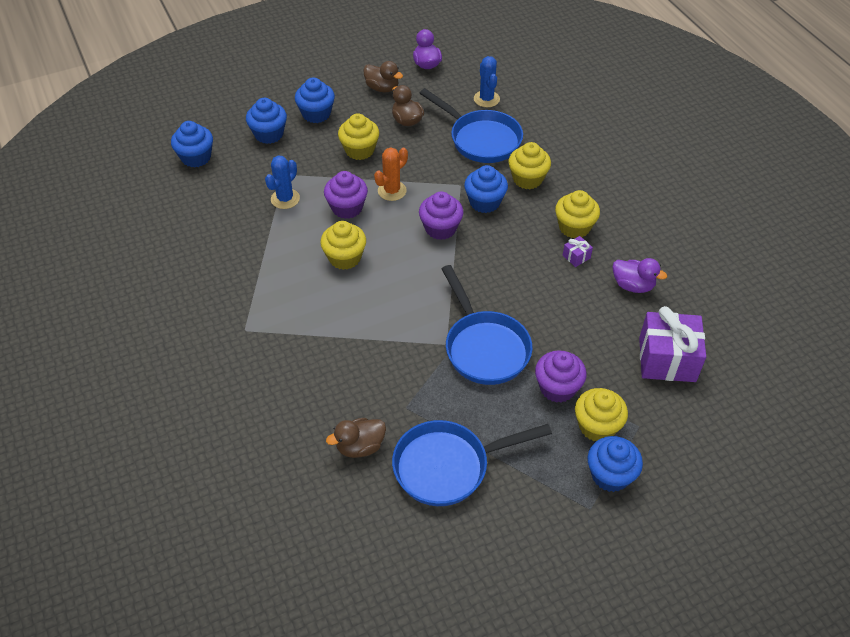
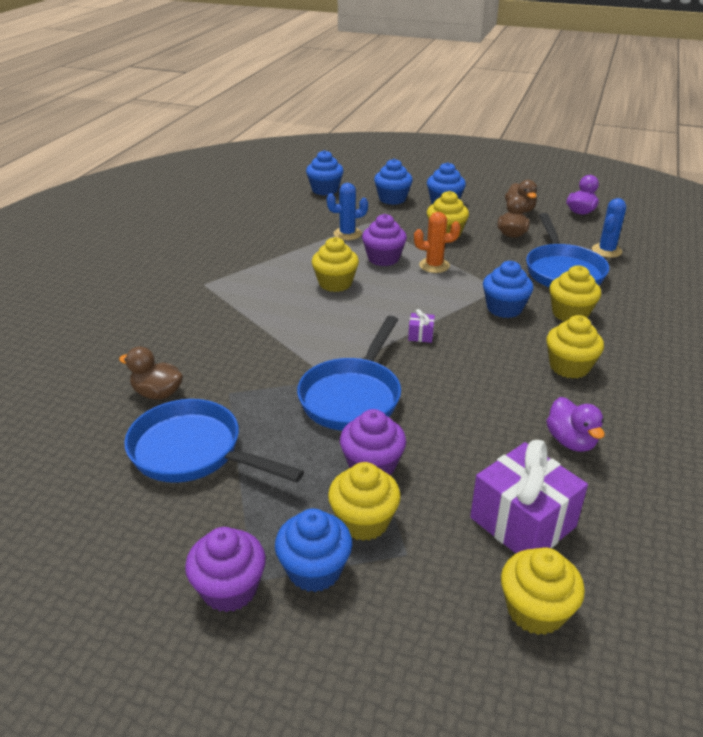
camera: 45 degrees right, 15 degrees down
purple cupcake [419,191,463,240] -> purple cupcake moved to [185,527,266,612]
purple gift [563,236,593,267] -> purple gift moved to [408,309,435,343]
none -> yellow cupcake [501,547,585,635]

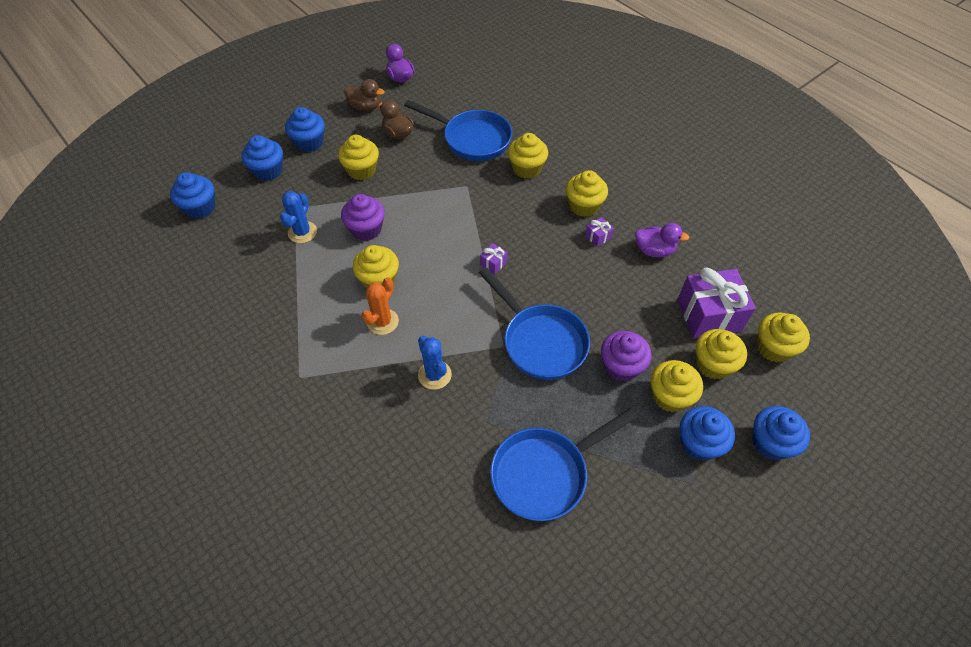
camera: 60 degrees left, 20 degrees up
brown duck [119,346,183,400] -> none
purple cupcake [185,527,266,612] -> none
orange cactus [414,212,460,273] -> orange cactus moved to [362,277,399,335]
blue cupcake [483,261,533,318] -> blue cupcake moved to [752,406,810,460]
blue cactus [592,198,626,258] -> blue cactus moved to [418,336,452,390]
none -> purple gift [585,217,614,247]
none -> yellow cupcake [696,329,747,379]

